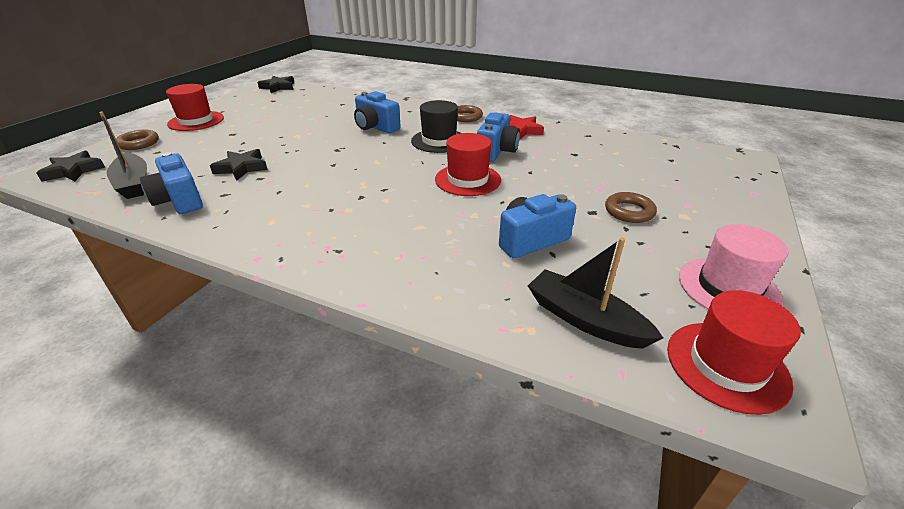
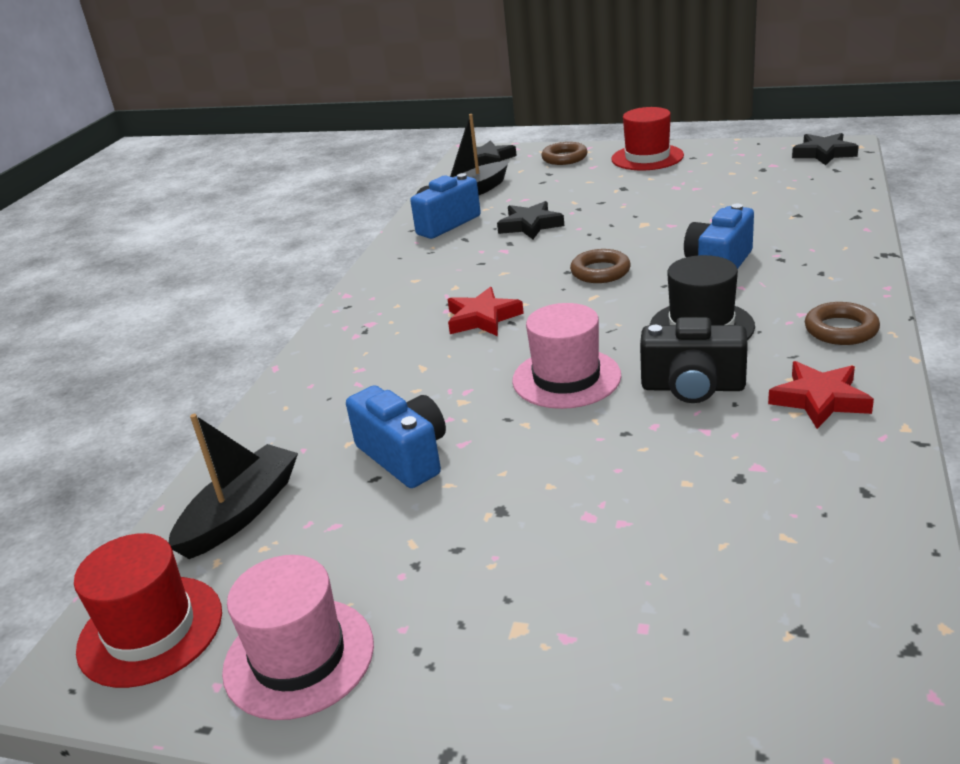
camera: 85 degrees right, 5 degrees down
red hat [435,133,501,196] -> pink hat [512,303,621,409]
blue camera [477,113,520,162] -> black camera [640,317,748,403]
brown ring [605,192,657,223] -> brown ring moved to [570,249,631,283]
none -> red star [448,287,524,336]

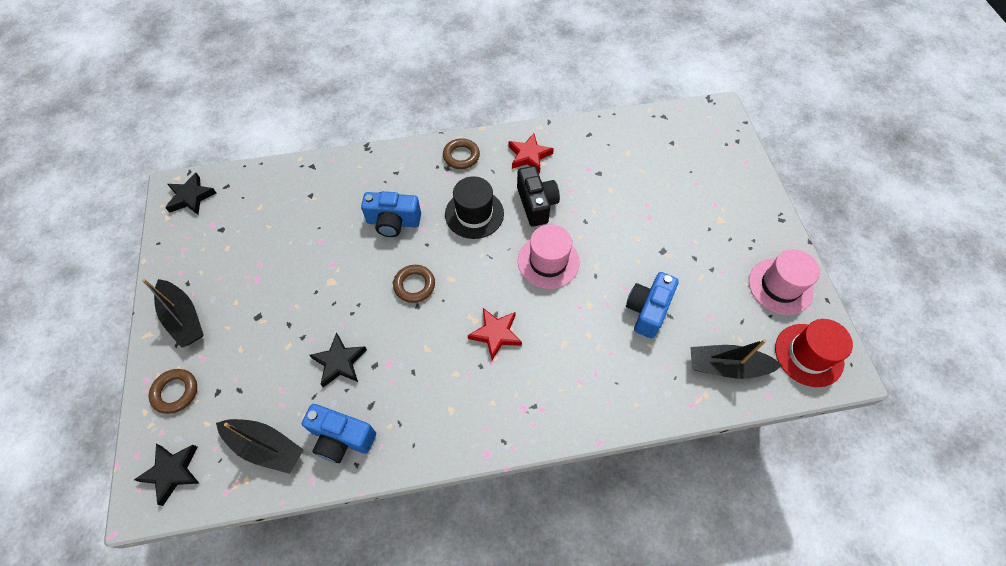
camera: 120 degrees left, 30 degrees up
red hat [611,107,684,170] -> black boat [142,279,204,348]

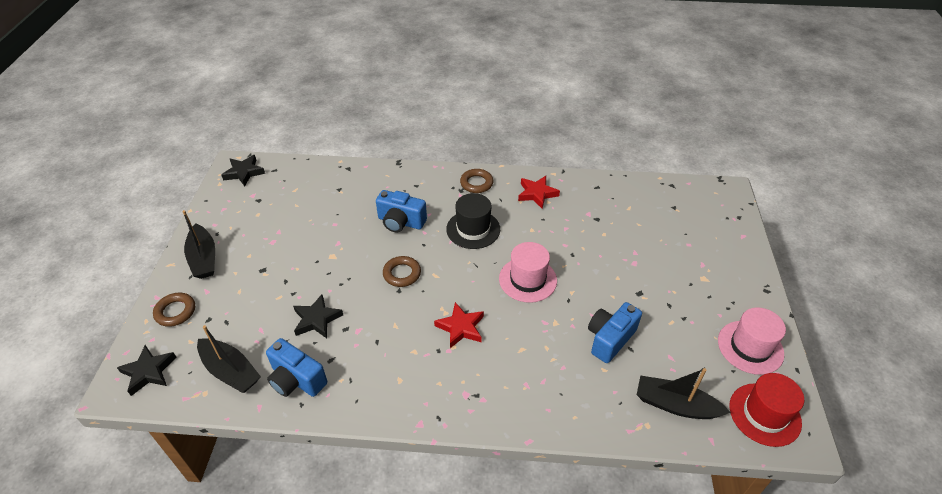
camera: 15 degrees right, 15 degrees down
black camera [517,166,560,227] -> none

